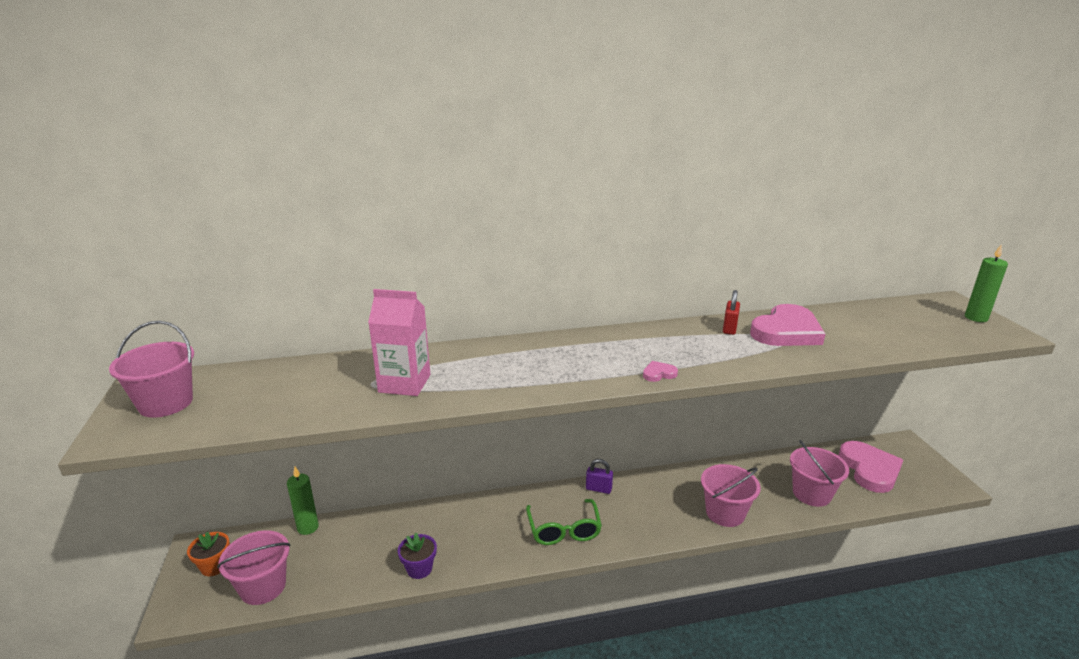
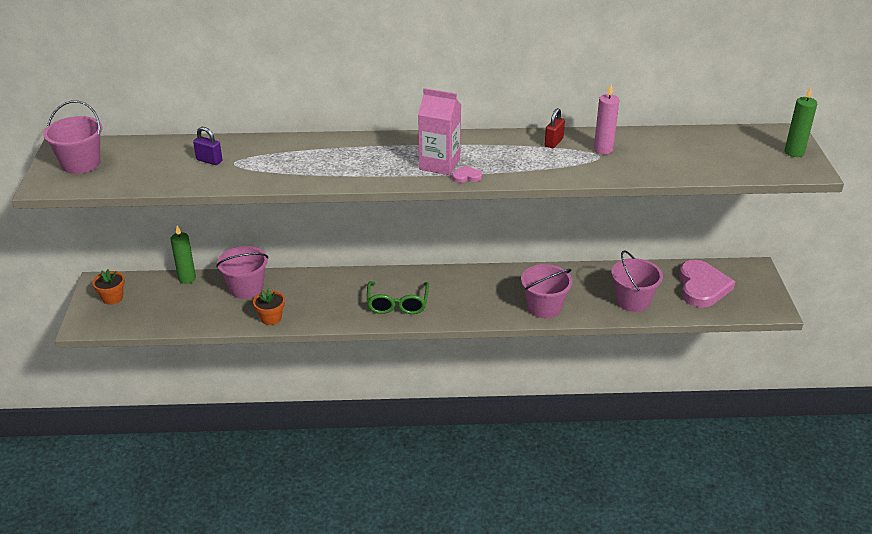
camera: 10 degrees right, 10 degrees up
pink bucket [217,530,290,605] -> pink bucket moved to [216,246,268,299]
pink carton [368,289,431,396] -> pink carton moved to [418,88,461,175]
purple flower pot [398,533,437,579] -> orange flower pot [253,288,285,325]
purple padlock [586,459,613,494] -> purple padlock moved to [193,127,223,165]
pink heart [750,304,825,346] -> pink candle [594,84,619,154]

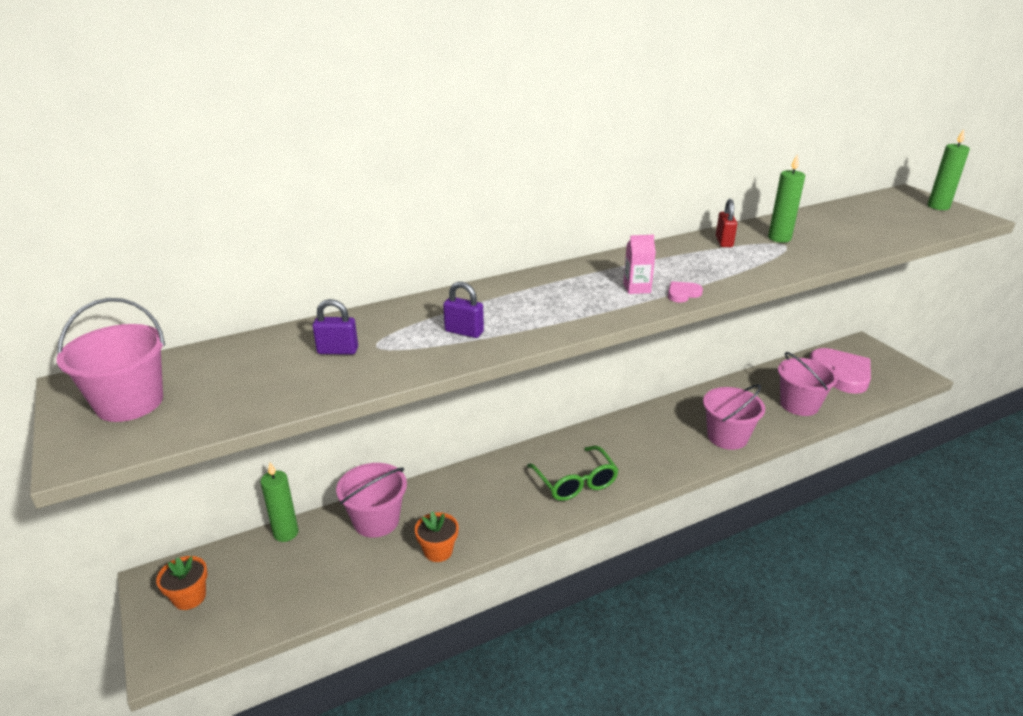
camera: 25 degrees left, 5 degrees down
pink carton [418,88,461,175] -> pink carton [623,235,656,294], size x0.54
pink candle [594,84,619,154] -> green candle [768,155,805,243]
none -> purple padlock [443,282,484,338]

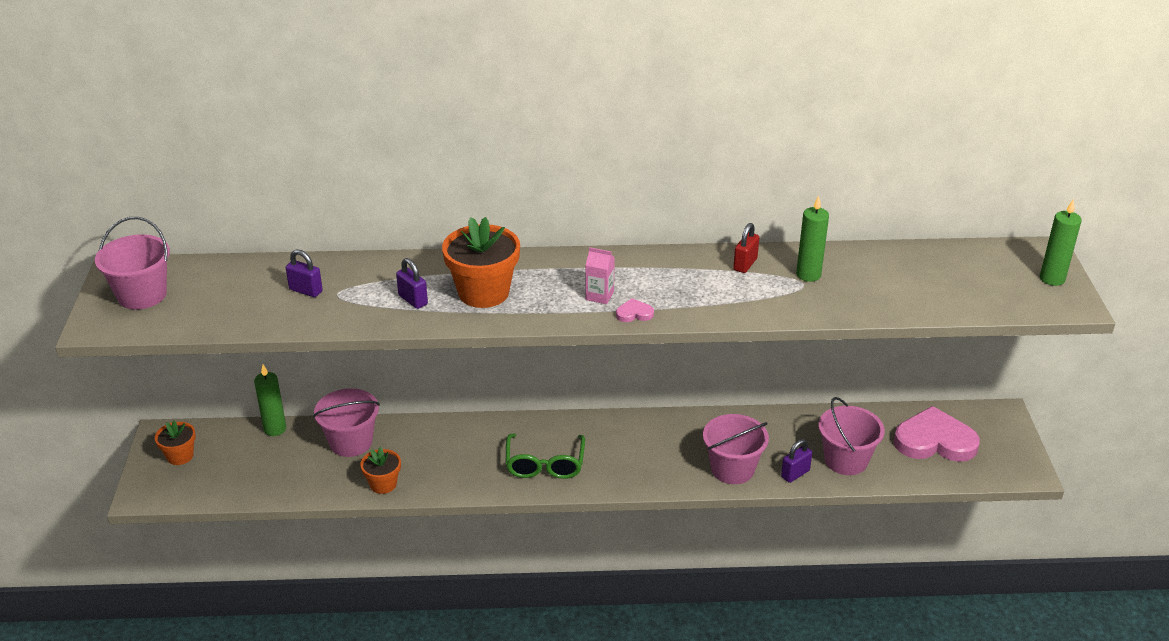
camera: 25 degrees right, 5 degrees up
pink heart [809,348,871,394] -> pink heart turned 90 degrees counterclockwise [893,406,980,462]
none -> orange flower pot [442,217,520,308]
none -> purple padlock [781,439,812,483]

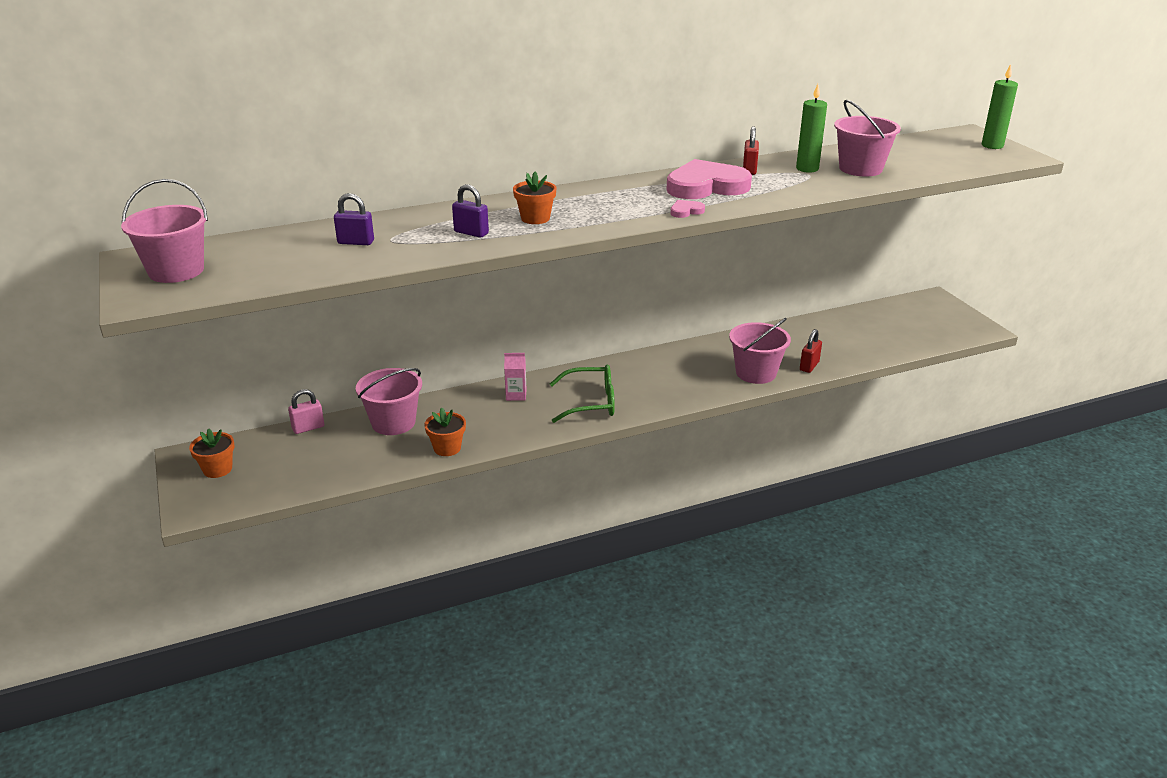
camera: 20 degrees left, 5 degrees down
green candle [254,365,286,436] -> pink padlock [288,389,324,434]
orange flower pot [442,217,520,308] -> orange flower pot [513,172,557,224], size x0.56
green glasses [506,434,585,479] -> green glasses turned 75 degrees counterclockwise [550,365,615,423]
pink carton [586,247,615,304] -> pink carton moved to [504,353,527,401]
purple padlock [781,439,812,483] -> red padlock [800,329,822,373]
pink bucket [818,397,885,475] -> pink bucket moved to [834,100,901,176]
pink heart [893,406,980,462] -> pink heart moved to [666,159,752,199]

